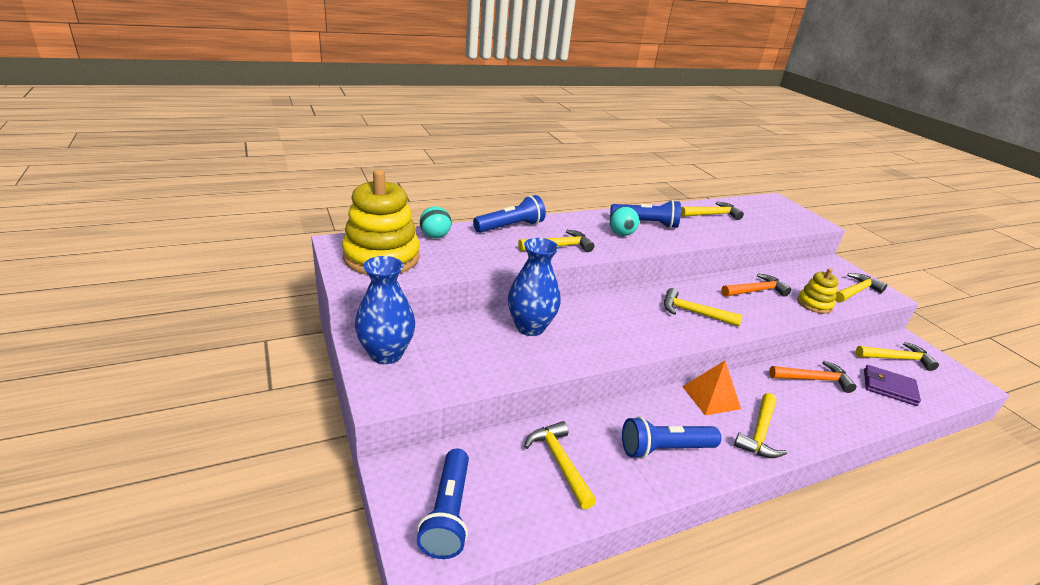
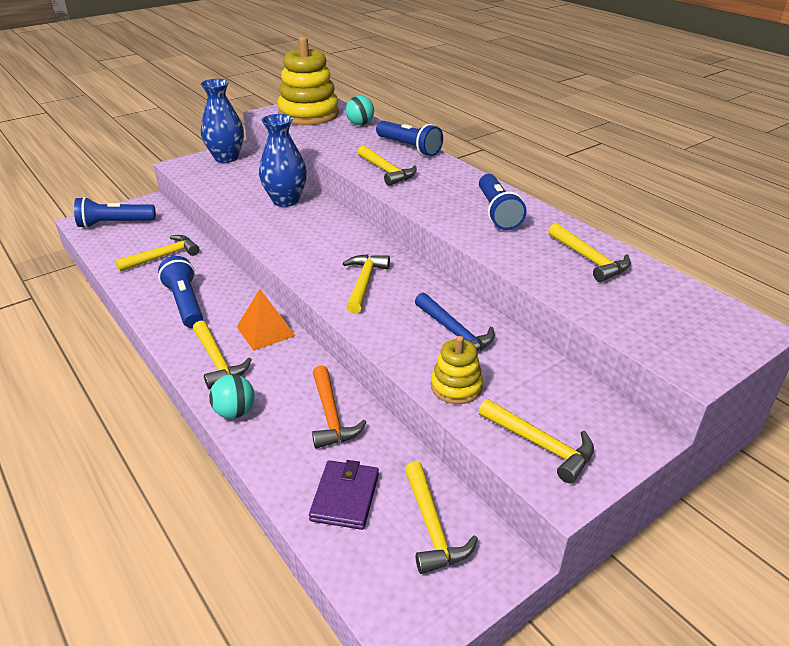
camera: 80 degrees right, 5 degrees up
turquoise ball [610,206,639,236] -> turquoise ball moved to [209,374,255,419]
orange hammer [721,274,792,297] -> blue hammer [415,293,495,352]
yellow hammer [734,393,787,458] -> yellow hammer turned 135 degrees counterclockwise [193,321,252,389]

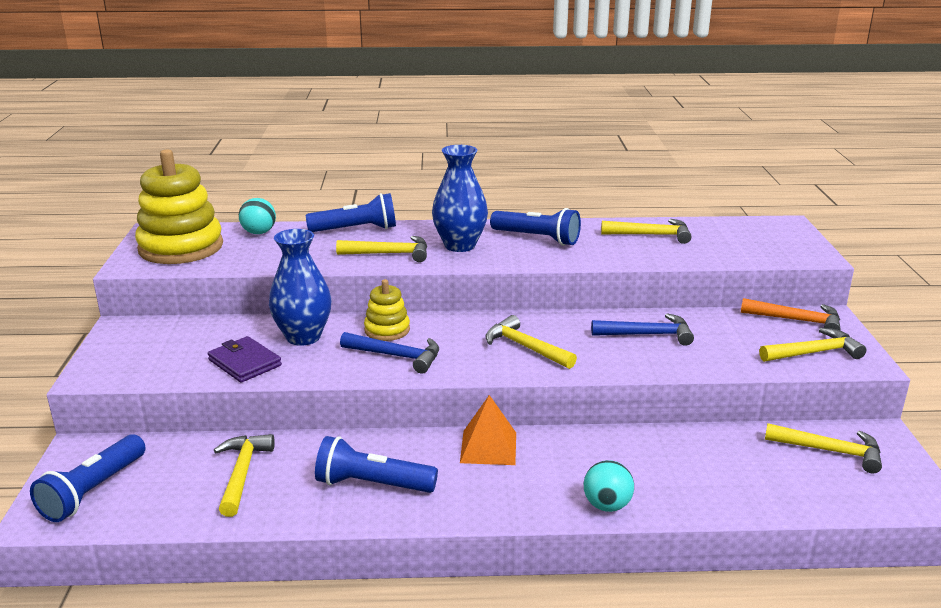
camera: 55 degrees left, 10 degrees down
yellow hammer [193,321,252,389] -> none
blue vase [201,79,244,163] -> blue vase moved to [432,145,488,252]
purple wallet [309,460,379,530] -> purple wallet moved to [208,336,282,383]
orange hammer [312,365,367,449] -> orange hammer moved to [741,298,841,330]
yellow stacking toy [431,336,483,404] -> yellow stacking toy moved to [364,279,410,341]
none -> blue hammer [340,332,439,374]

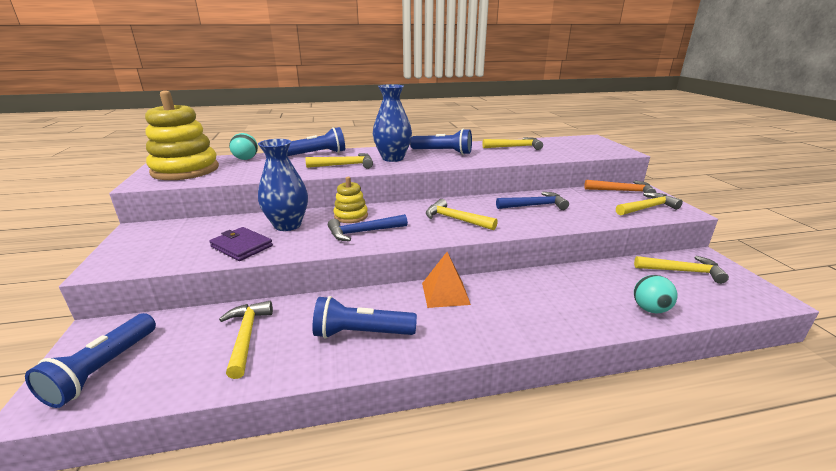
camera: 10 degrees left, 0 degrees up
blue hammer [340,332,439,374] -> blue hammer turned 150 degrees clockwise [328,214,408,241]
turquoise ball [584,460,634,512] -> turquoise ball moved to [634,275,678,313]

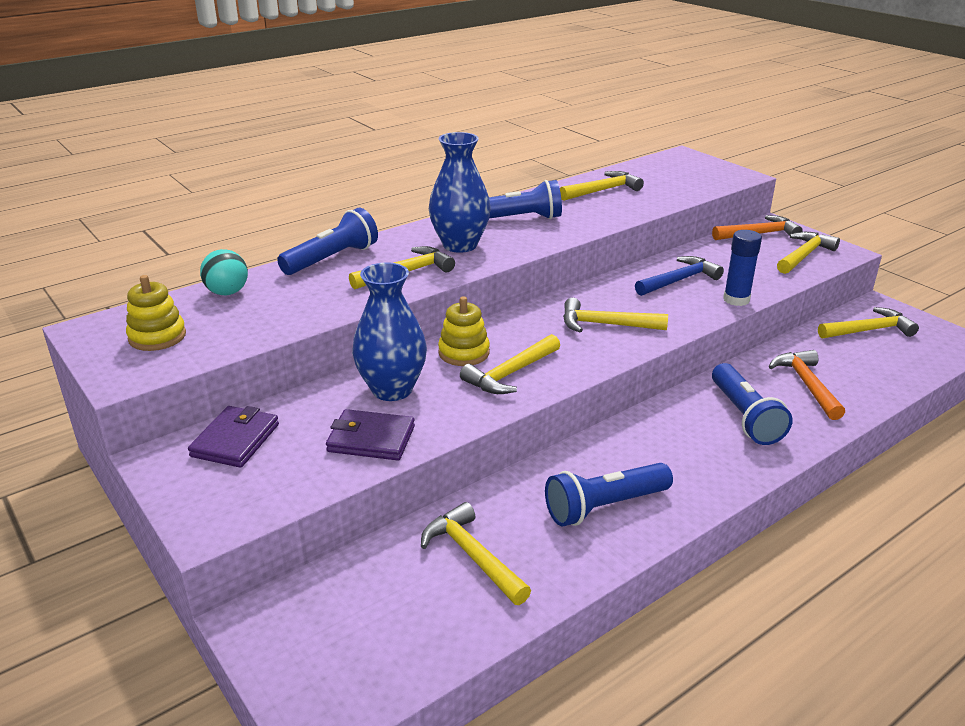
camera: 25 degrees left, 5 degrees up
blue flashlight [25,313,156,408] -> blue flashlight moved to [712,363,793,445]
yellow stacking toy [145,91,219,180] -> yellow stacking toy [126,275,186,351], size x0.51
blue hammer [328,214,408,241] -> yellow hammer [460,334,560,394]
orange pyramid [422,252,471,308] -> none
turquoise ball [634,275,678,313] -> none
none -> purple wallet [188,406,279,468]
none -> blue glue stick [723,230,762,306]
none -> orange hammer [769,350,845,420]

